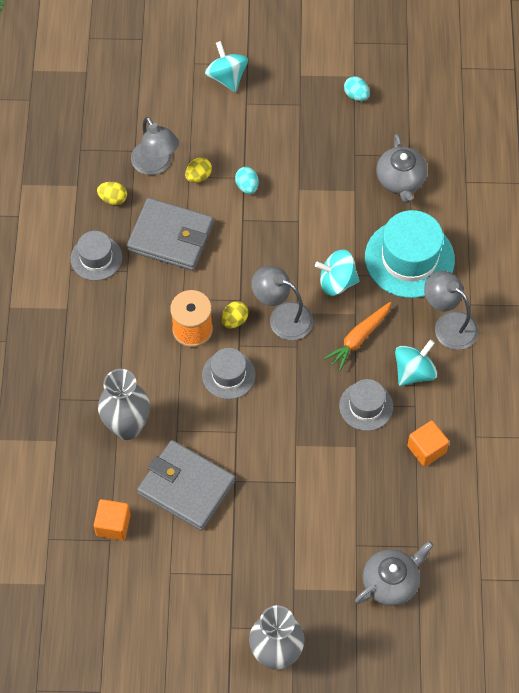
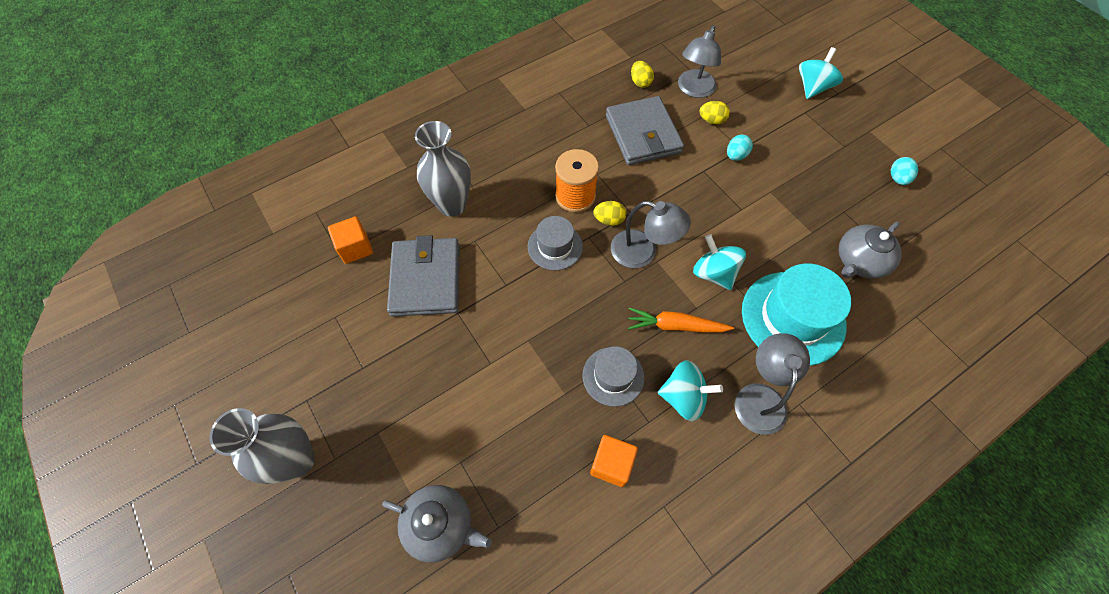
camera: 55 degrees right, 0 degrees up
grey hat [71,231,122,281] -> none
grey lamp [251,266,313,340] -> grey lamp turned 120 degrees clockwise [611,201,691,268]

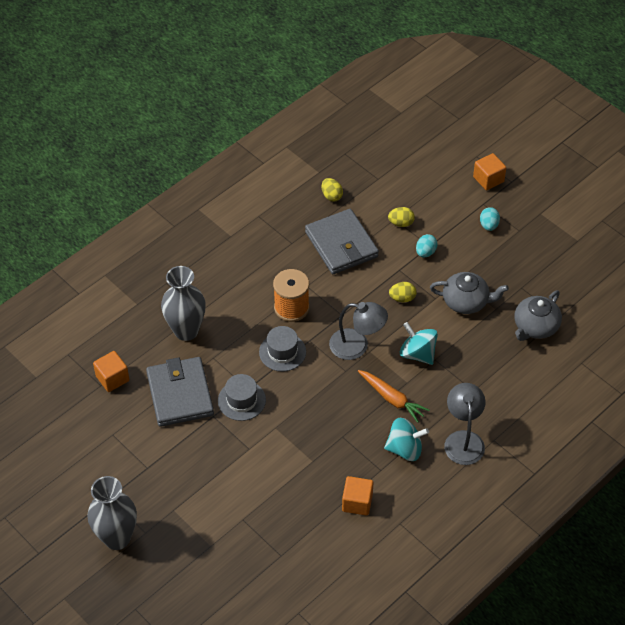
camera: 10 degrees left, 10 degrees down
grey teapot [382,485,492,563] -> grey teapot moved to [430,272,509,314]
grey hat [583,346,644,407] -> grey hat moved to [218,374,266,421]
yellow egg [593,201,626,226] -> yellow egg moved to [389,282,416,302]
orange carrot [628,308,734,333] -> orange carrot turned 135 degrees counterclockwise [358,370,429,423]
grey lamp [678,25,721,98] -> none
turquoise hat [742,263,851,366] -> none
turquoise spinning top [799,47,843,99] -> orange cube [473,153,506,191]
turquoise egg [891,157,918,185] -> turquoise egg moved to [480,207,500,231]

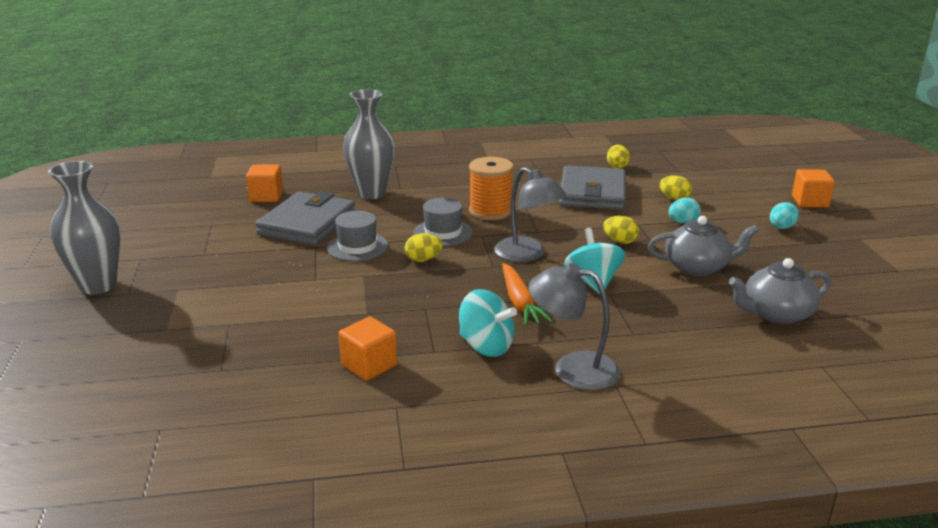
camera: 35 degrees right, 25 degrees down
grey teapot [430,272,509,314] -> grey teapot turned 45 degrees counterclockwise [648,216,759,276]
grey lamp [444,383,486,465] -> grey lamp turned 105 degrees counterclockwise [529,263,620,390]
none -> yellow egg [405,233,443,262]

